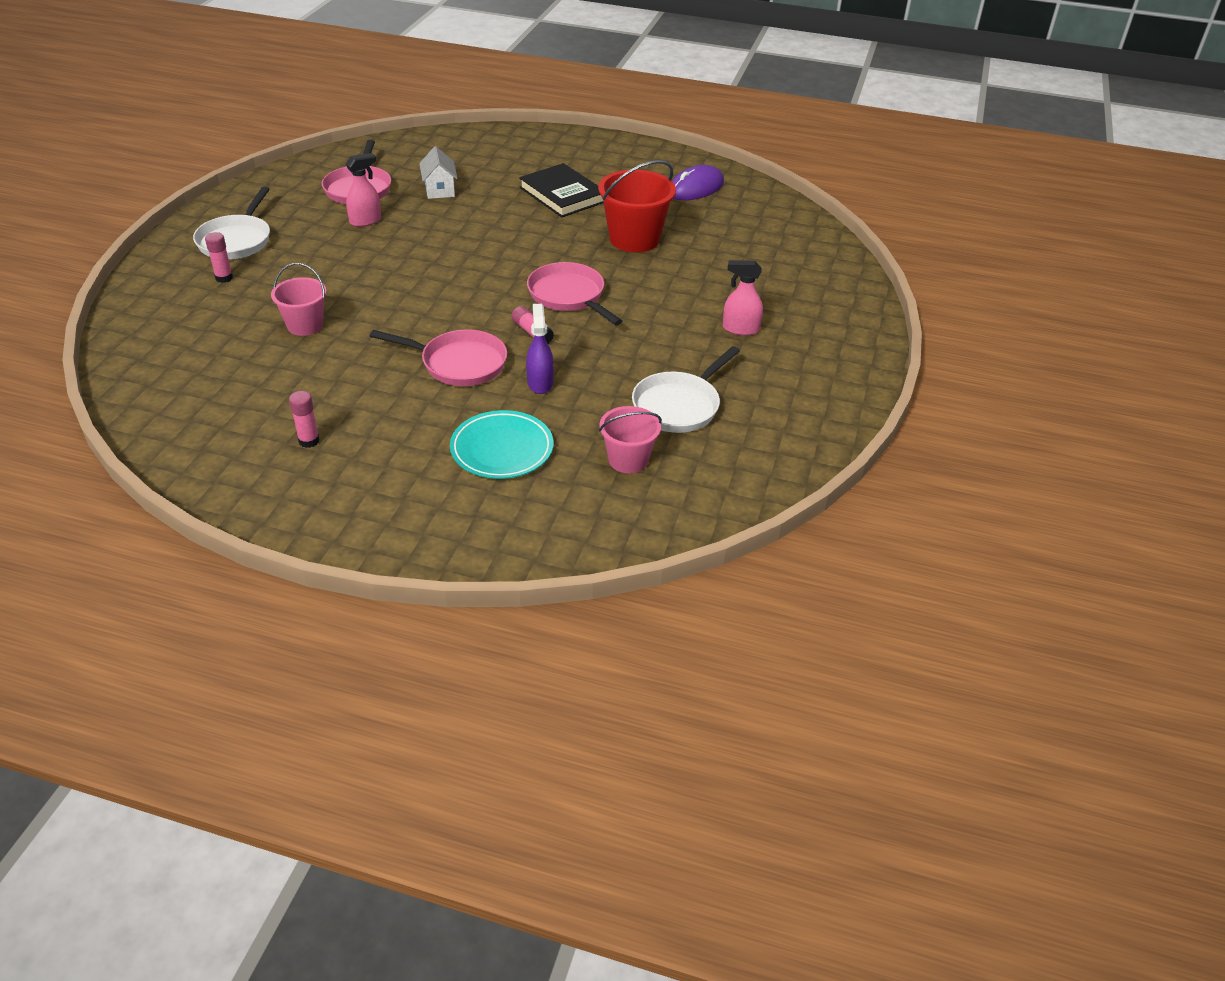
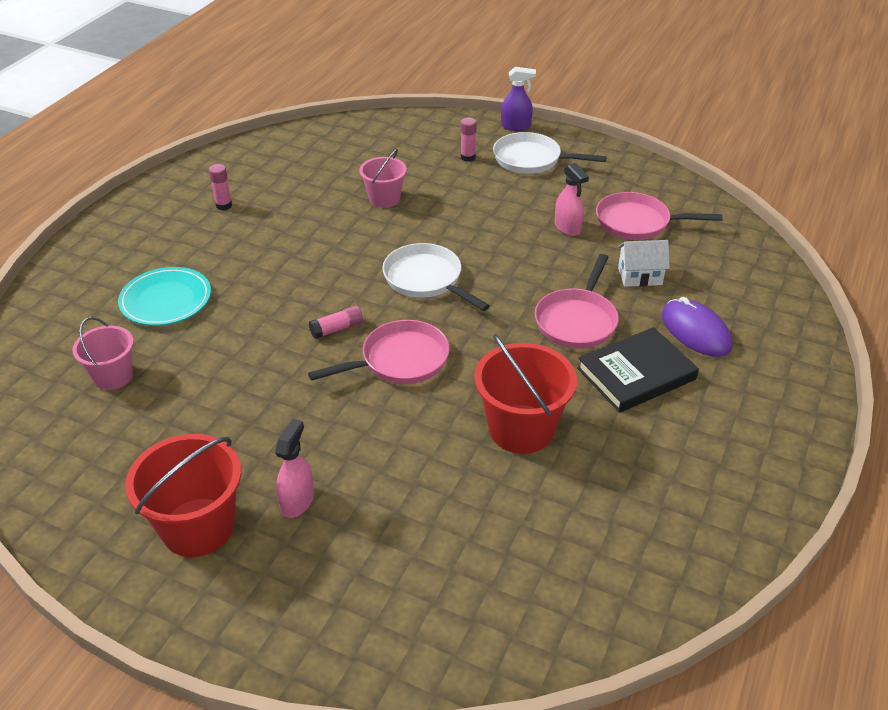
camera: 100 degrees right, 0 degrees up
pink pan [370,330,507,386] -> pink pan moved to [535,254,619,349]
purple spray bottle [526,304,554,394] -> purple spray bottle moved to [501,67,536,131]
white pan [632,346,740,433] -> white pan moved to [382,243,490,311]
purple mouse [672,165,724,200] -> purple mouse moved to [662,297,732,357]
none -> red bucket [125,434,241,557]

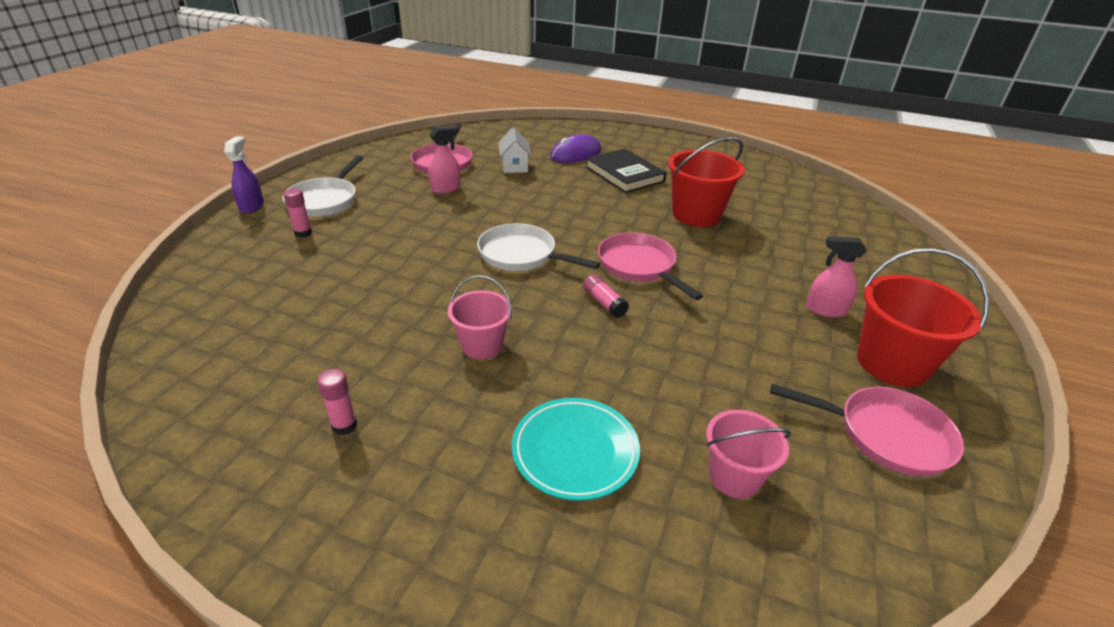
camera: 95 degrees left, 5 degrees down
pink bucket [359,149,407,208] -> pink bucket moved to [448,275,512,359]
white pan [382,243,490,311] -> white pan turned 75 degrees clockwise [477,223,600,271]
pink pan [535,254,619,349] -> pink pan moved to [770,384,964,476]

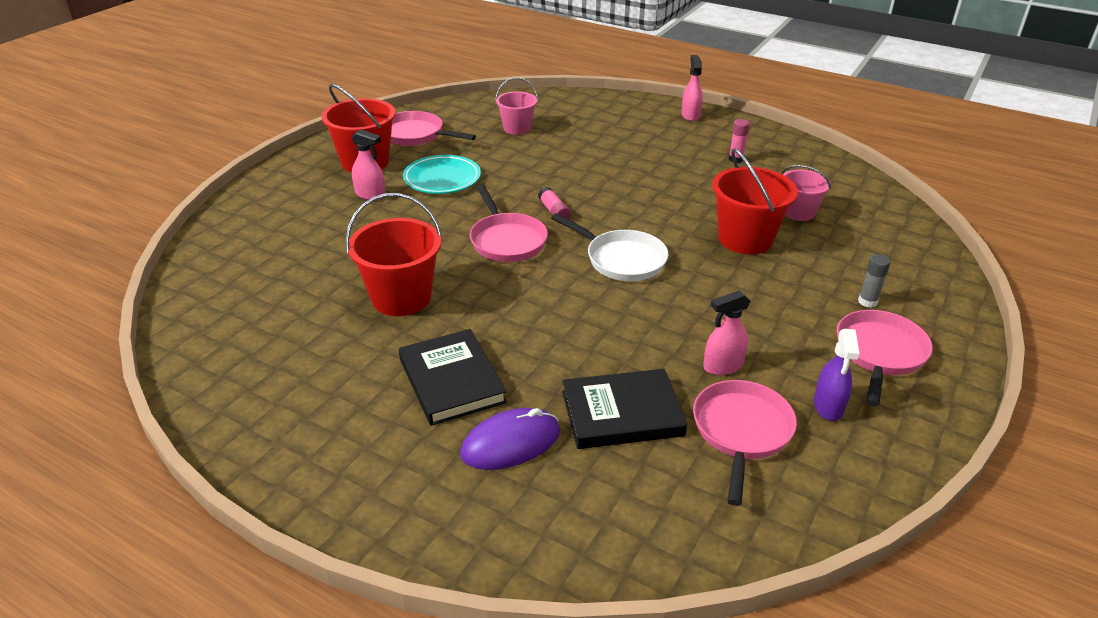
camera: 170 degrees left, 0 degrees up
purple spray bottle [224,136,264,213] -> purple spray bottle moved to [814,329,859,421]
white pan [283,155,363,217] -> pink pan [837,310,933,406]
pink glue stick [283,188,312,238] -> grey glue stick [858,254,891,308]
pink bucket [448,275,512,359] -> pink bucket moved to [781,165,831,221]
white house [498,128,532,173] -> black book [562,369,687,449]
turquoise plate [512,398,640,501] -> turquoise plate moved to [403,155,481,194]
none -> pink spray bottle [681,55,703,121]
none -> red bucket [712,148,798,255]

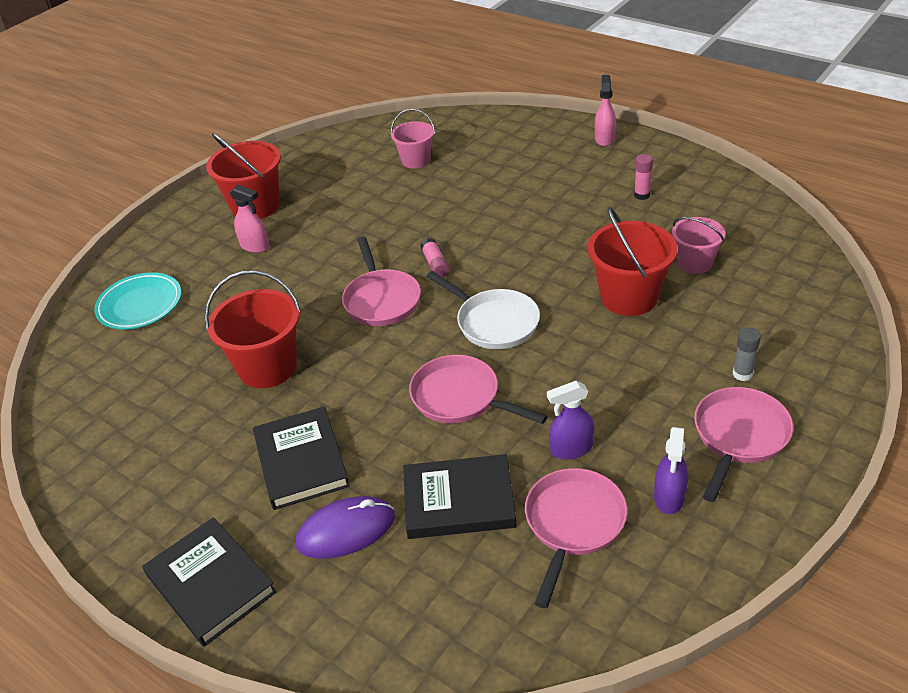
camera: 10 degrees right, 5 degrees up
pink pan [391,111,476,146] -> pink pan moved to [409,355,547,424]
turquoise plate [403,155,481,194] -> turquoise plate moved to [94,272,182,330]
pink spray bottle [703,290,751,375] -> purple spray bottle [547,381,594,460]
none -> black book [142,517,277,647]

